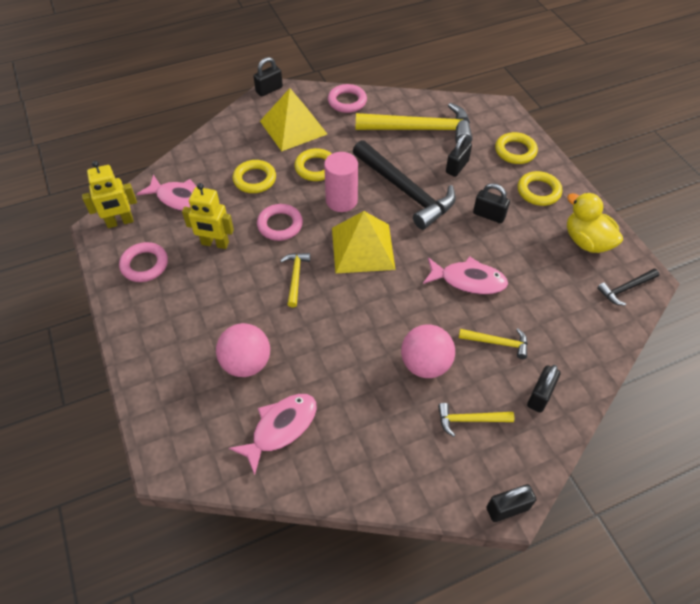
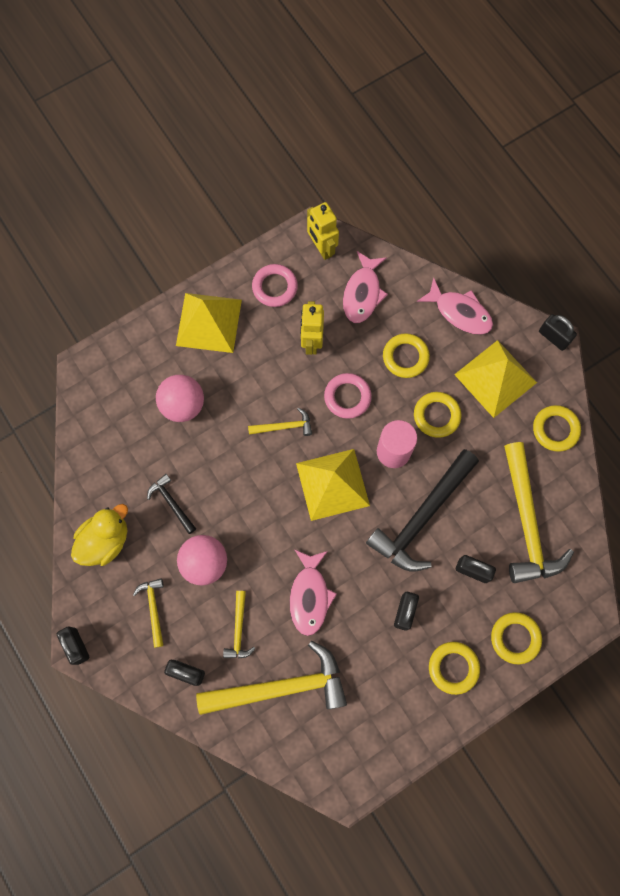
camera: 80 degrees right, 20 degrees up
pink fish [229,394,317,475] -> pink fish moved to [417,278,493,335]
pink ring [328,84,367,113] -> yellow ring [533,405,581,452]
yellow duck [567,193,623,253] -> yellow duck moved to [71,504,128,566]
black hammer [597,269,659,306] -> black hammer moved to [147,474,196,534]
none -> yellow pyramid [176,293,242,353]
none -> yellow hammer [196,641,347,715]

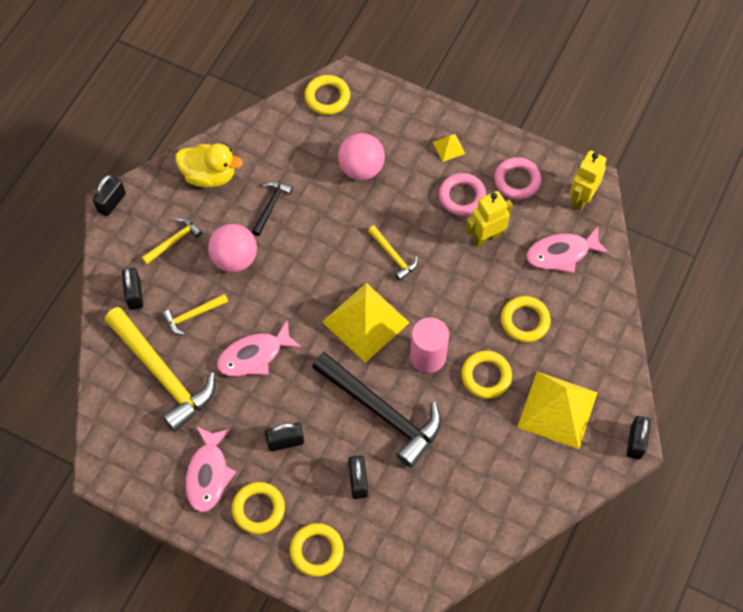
camera: 60 degrees right, 10 degrees down
yellow pyramid [176,293,242,353] -> yellow pyramid [433,134,465,162], size x0.43
pink ring [324,373,372,419] -> pink ring moved to [439,173,486,216]
black hammer [366,449,479,572] -> black hammer turned 150 degrees counterclockwise [312,352,441,468]
pink fish [417,278,493,335] -> pink fish moved to [185,426,236,512]
yellow hammer [504,442,574,583] -> none
yellow ring [533,405,581,452] -> yellow ring moved to [305,75,350,115]

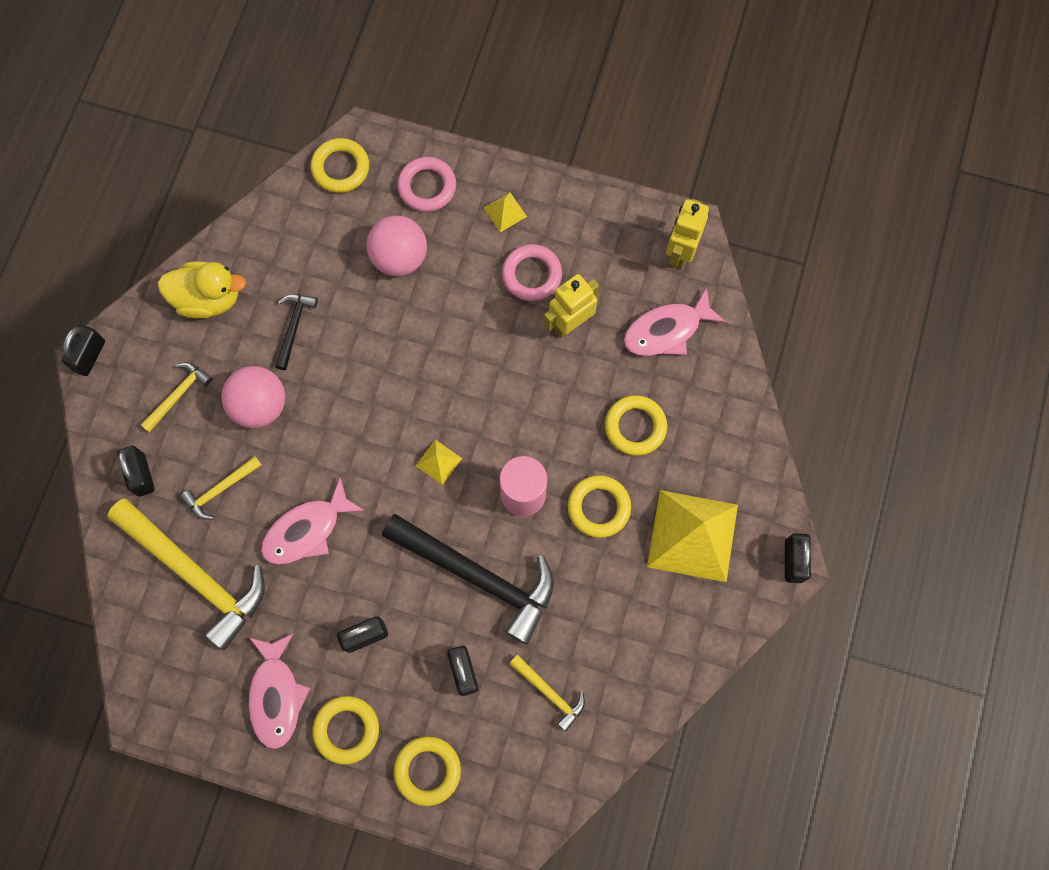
camera: 10 degrees left, 10 degrees up
yellow pyramid [322,283,410,363] -> yellow pyramid [416,440,462,485], size x0.43
yellow hammer [368,226,418,281] -> yellow hammer moved to [509,655,585,732]
pink ring [494,157,542,200] -> pink ring moved to [397,157,456,212]

